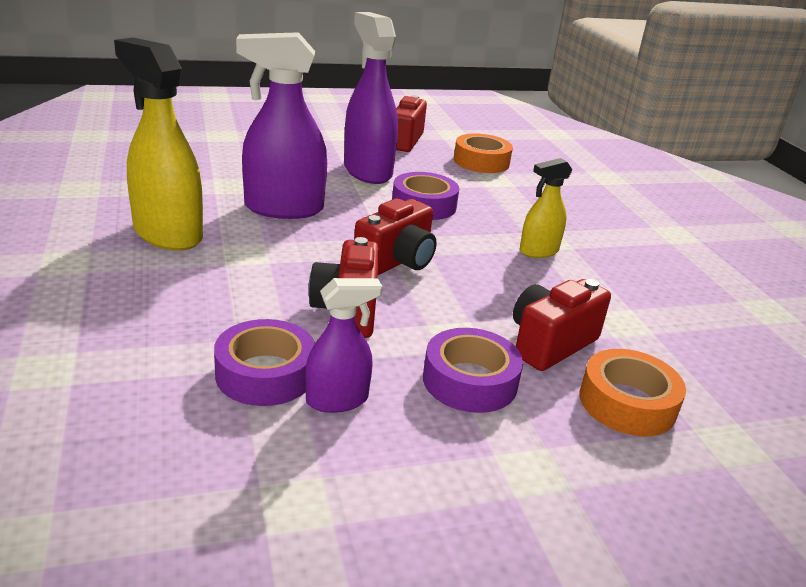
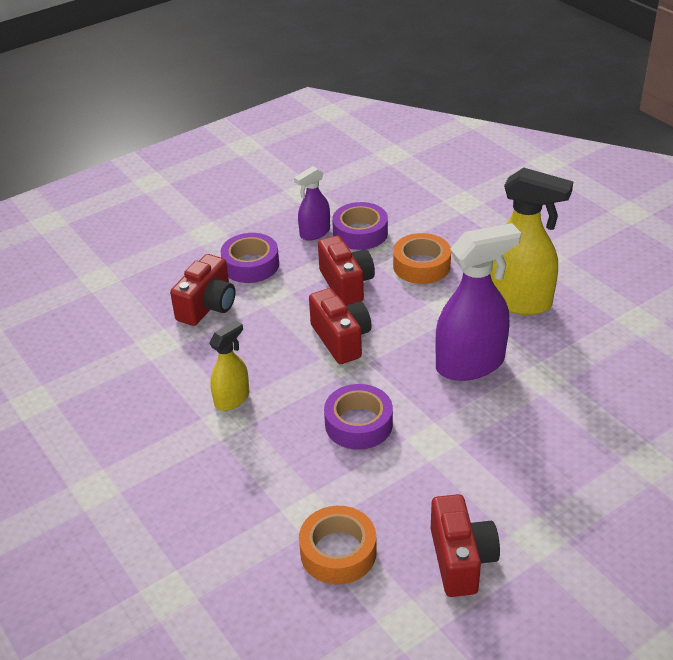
camera: 165 degrees right, 10 degrees up
purple spray bottle [344,12,398,184] -> none
red camera [354,198,437,275] -> red camera turned 135 degrees clockwise [309,288,372,364]
orange tape [579,349,686,437] -> orange tape moved to [393,233,451,284]

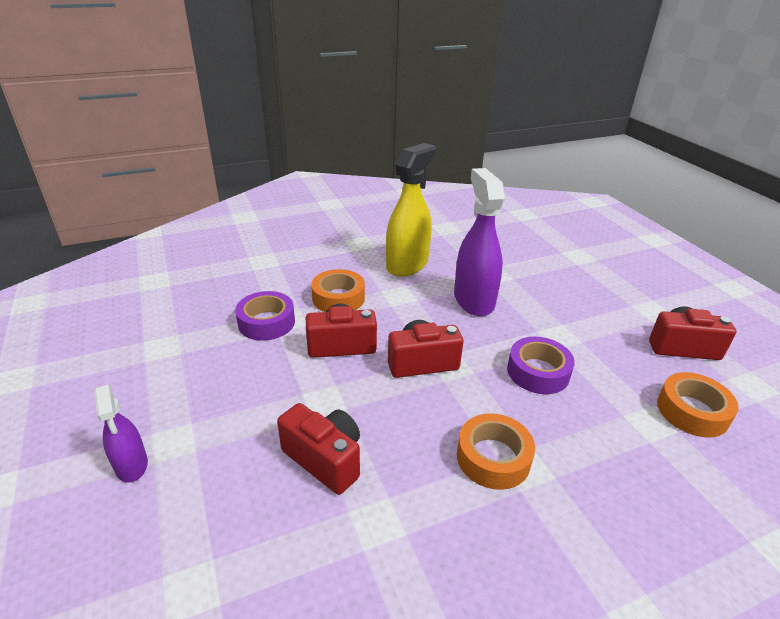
camera: 80 degrees left, 5 degrees down
yellow spray bottle [209,320,249,411] -> orange tape [457,413,535,490]
purple tape [220,233,279,283] -> none
purple spray bottle [294,166,330,241] -> purple spray bottle moved to [94,385,148,483]

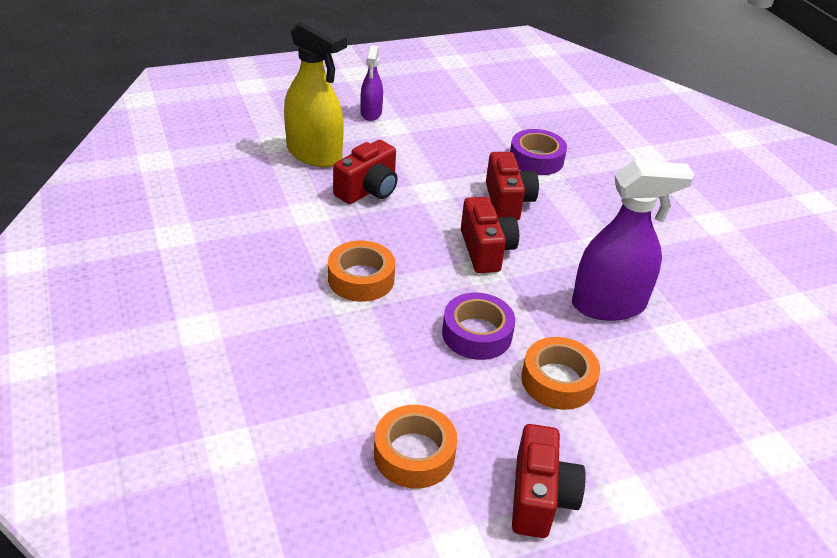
camera: 90 degrees right, 5 degrees up
purple spray bottle [94,385,148,483] -> purple spray bottle turned 60 degrees counterclockwise [360,45,383,121]
orange tape [311,269,365,312] -> orange tape moved to [521,337,600,410]
yellow spray bottle [386,143,436,277] -> yellow spray bottle moved to [284,17,347,167]

